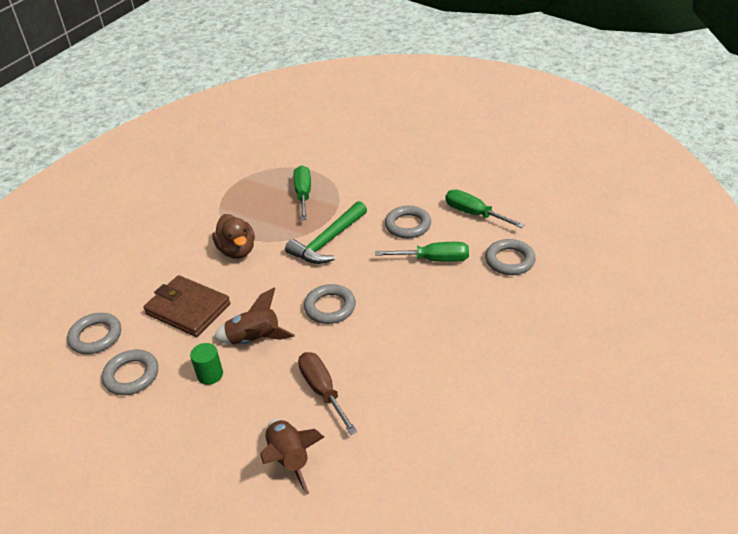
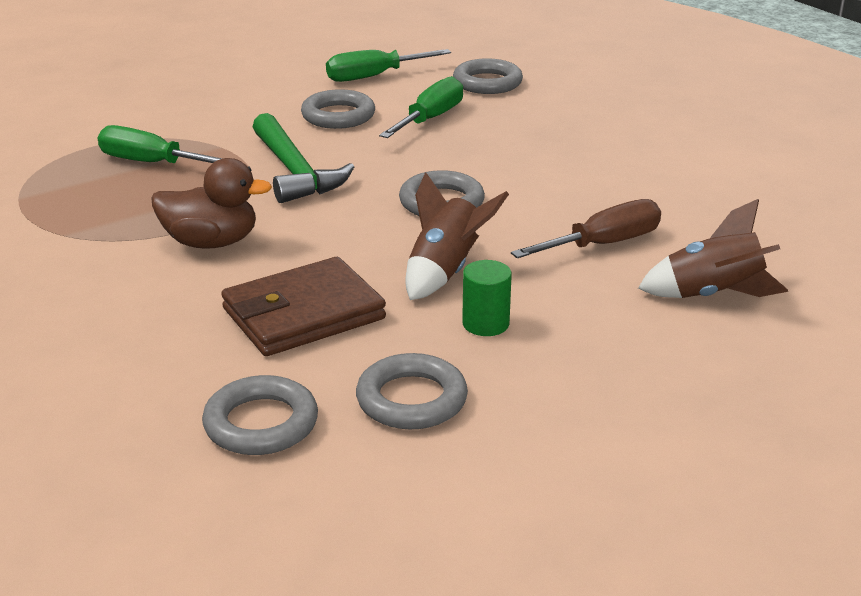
camera: 65 degrees left, 10 degrees down
brown screwdriver [298,352,357,435] -> brown screwdriver turned 150 degrees clockwise [511,199,661,258]

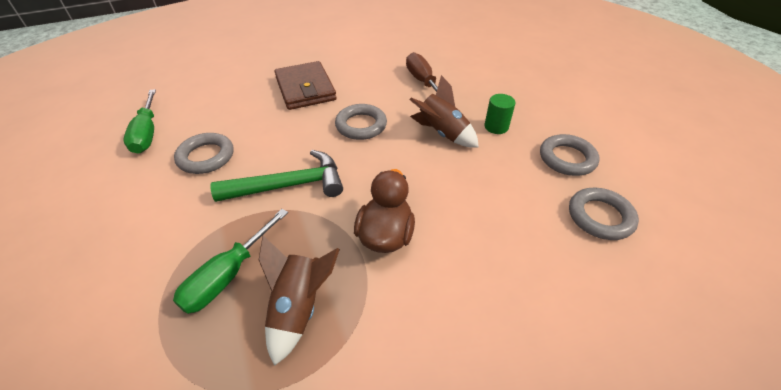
camera: 80 degrees left, 15 degrees up
brown wallet [221,257,386,356] -> brown wallet moved to [275,61,337,110]
green screwdriver [379,76,463,138] -> none
grey ring [453,58,523,94] -> none
brown rocket [638,199,788,298] -> brown rocket moved to [259,236,340,366]

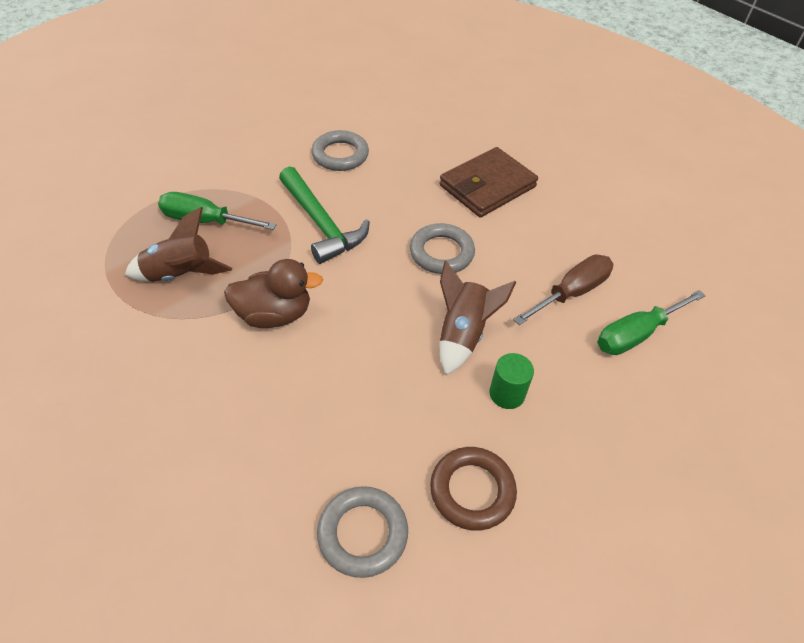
camera: 70 degrees right, 5 degrees up
green screwdriver [123,89,156,154] -> green screwdriver moved to [597,290,706,355]
grey ring [540,134,599,176] -> brown ring [430,447,517,531]

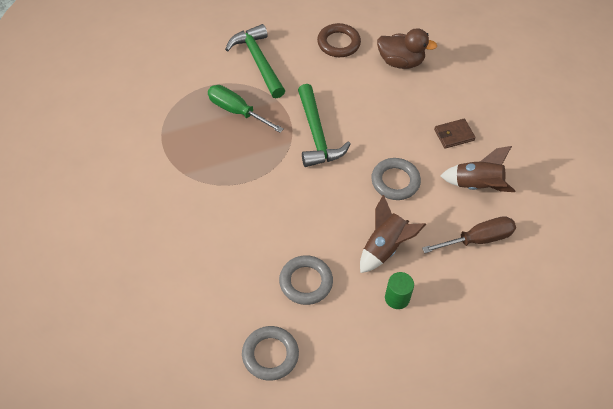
camera: 20 degrees right, 5 degrees up
brown rocket [125,207,232,282] -> brown rocket moved to [441,146,515,192]
brown duck [224,259,323,328] -> brown duck moved to [377,28,437,69]
grey ring [311,130,369,171] -> grey ring moved to [279,255,333,305]
brown ring [430,447,517,531] -> brown ring moved to [317,23,361,57]
brown wallet [439,147,538,217] -> brown wallet [434,119,476,149], size x0.53
green screwdriver [597,290,706,355] -> none
none -> green hammer [225,24,285,98]

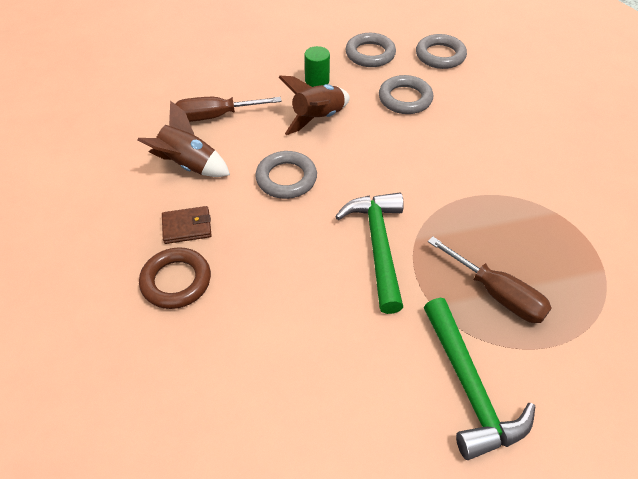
camera: 170 degrees left, 5 degrees down
green screwdriver [208,85,283,133] -> brown screwdriver [428,237,551,323]
brown ring [317,23,361,57] -> brown ring moved to [139,247,211,309]
brown duck [377,28,437,69] -> none
none -> grey ring [346,33,396,67]

